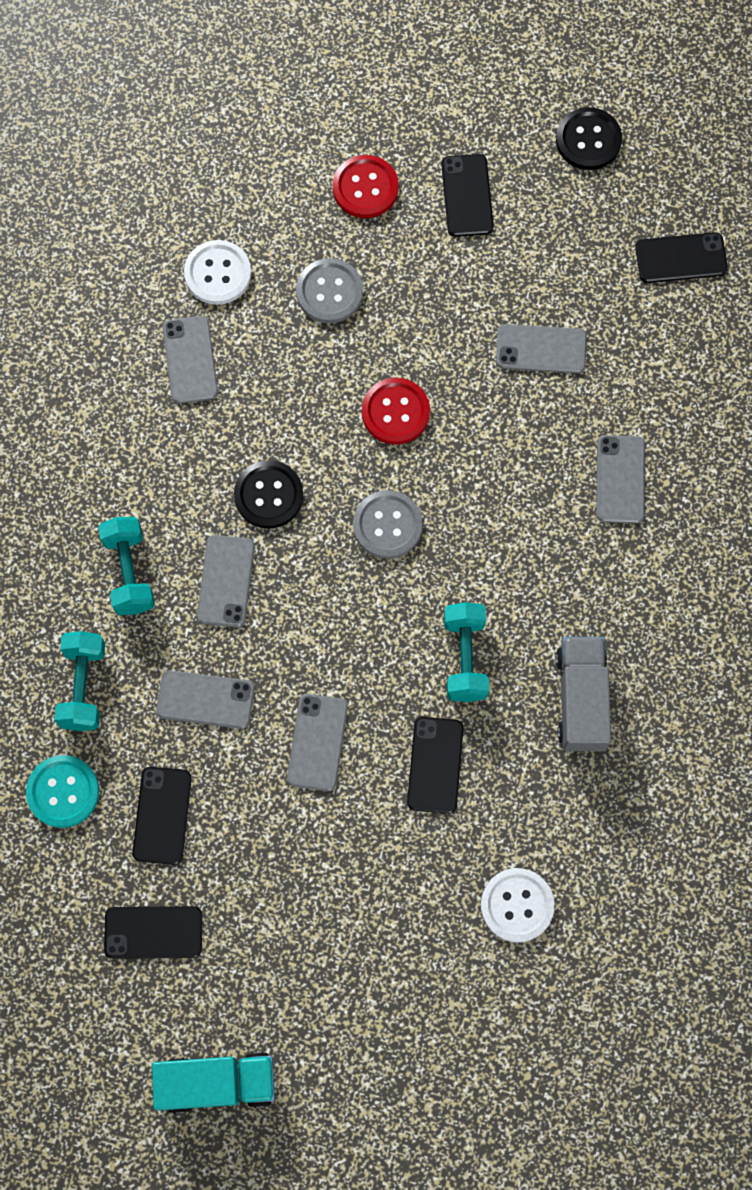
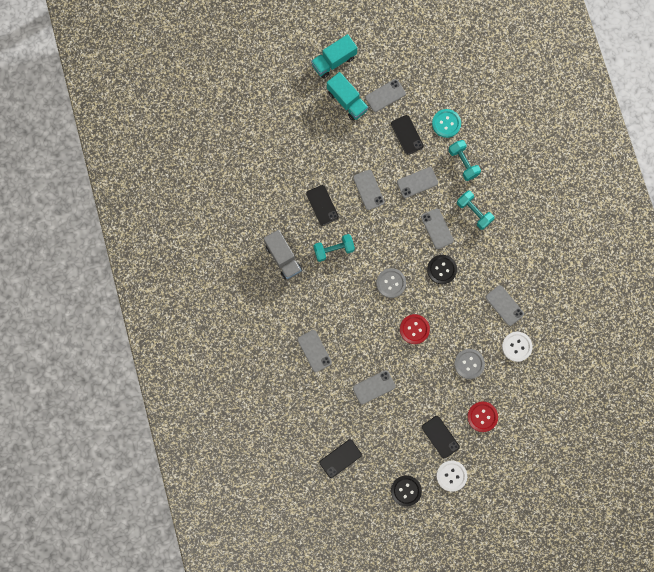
camera: 150 degrees right, 5 degrees up
black phone [104,906,202,959] -> grey phone [365,79,406,112]
turquoise dumbbell [444,602,489,702] -> turquoise dumbbell turned 75 degrees counterclockwise [313,234,355,262]
white button [481,868,554,943] -> white button moved to [436,460,467,492]
none -> turquoise truck [327,72,368,121]

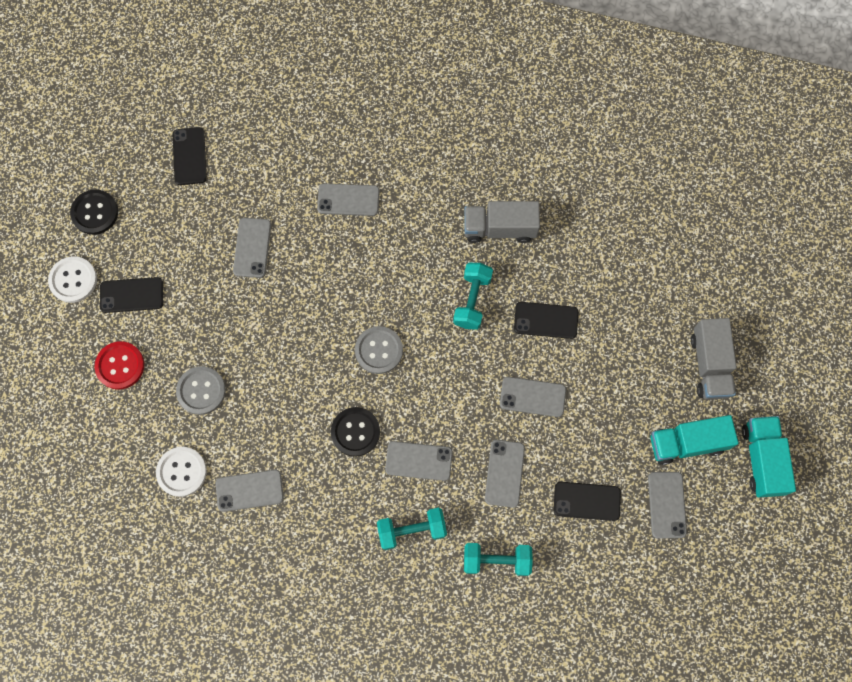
camera: 120 degrees right, 5 degrees down
red button [400,314,430,344] -> none
turquoise button [432,109,461,138] -> none
none -> grey truck [691,318,737,400]

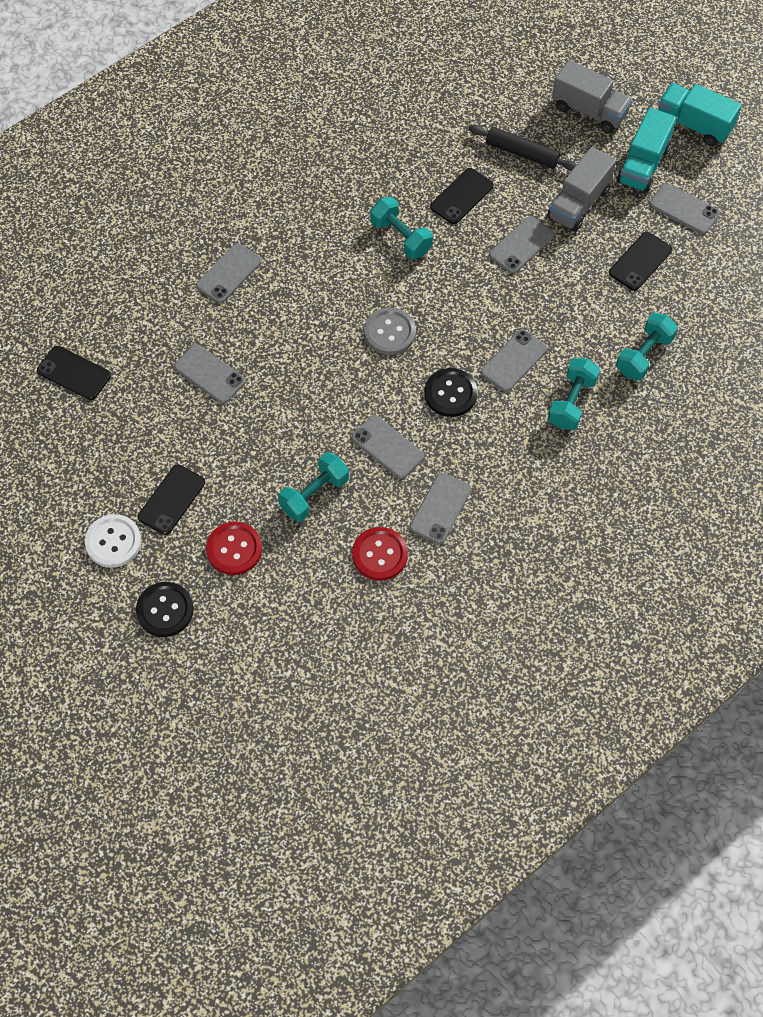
camera: 55 degrees left, 10 degrees down
black button [70,189,118,235] -> black button moved to [136,582,193,637]
white button [156,447,207,497] -> red button [352,527,408,581]
grey button [176,366,226,415] -> turquoise dumbbell [278,452,349,522]
grey truck [464,201,540,243] -> grey truck moved to [547,147,616,232]
grey phone [485,440,525,508] -> grey phone moved to [352,415,424,479]
none -> black rolling pin [468,125,577,171]

